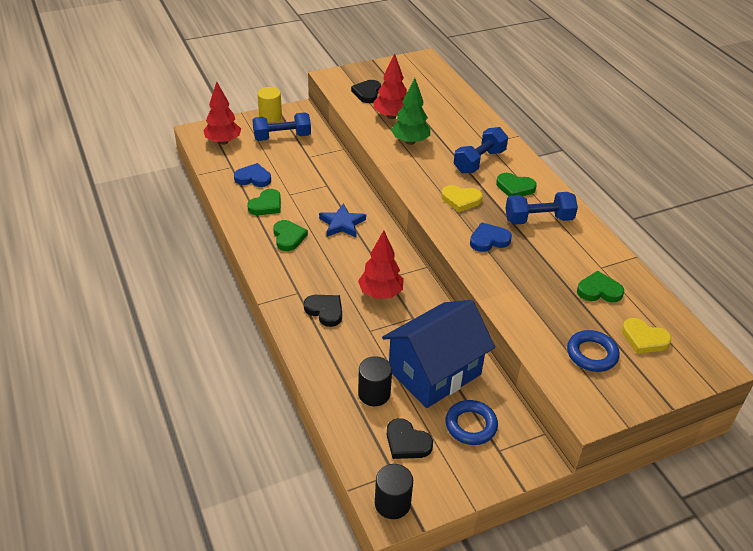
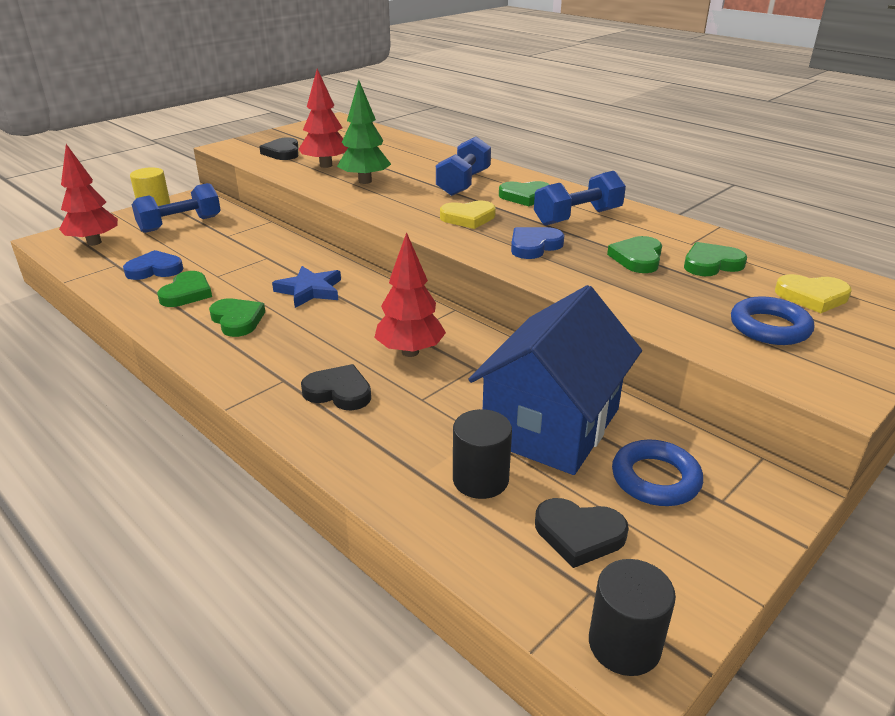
camera: 20 degrees left, 10 degrees down
none -> green heart [607,236,662,273]

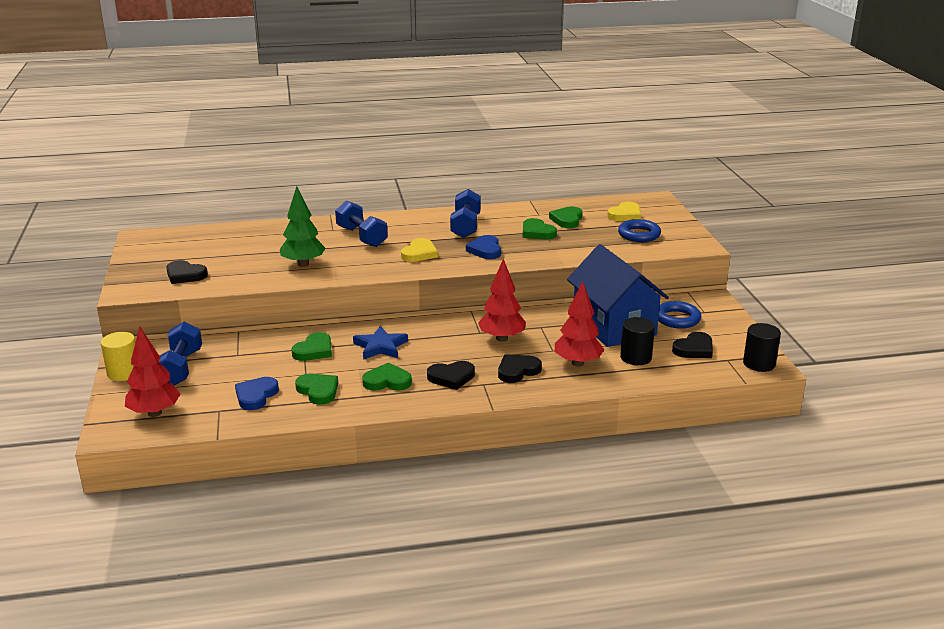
camera: 55 degrees left, 5 degrees down
red tree [299,69,348,168] -> red tree moved to [555,281,604,366]
green heart [499,181,550,206] -> green heart moved to [291,332,332,361]
none -> black heart [427,361,475,390]

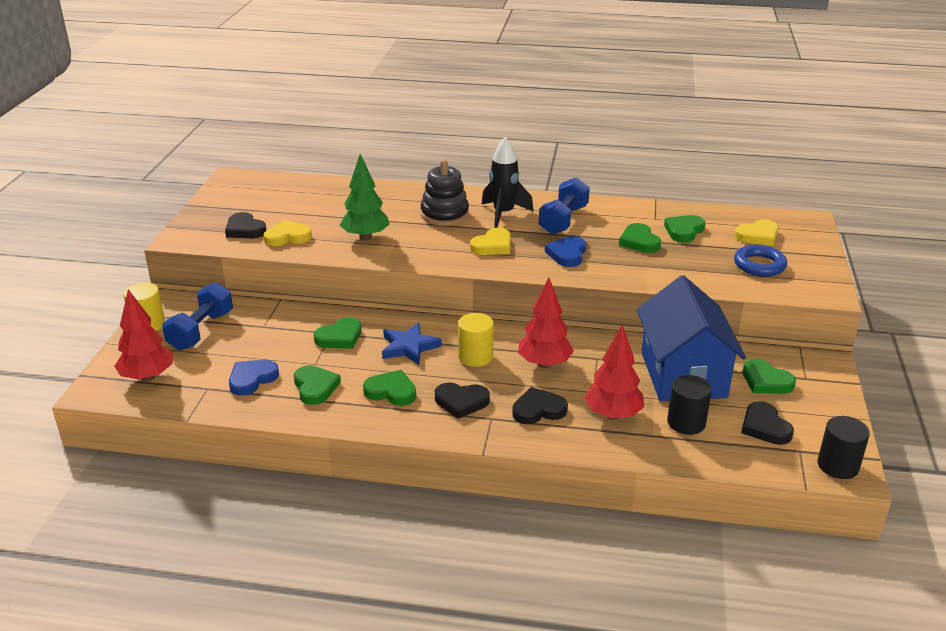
camera: 20 degrees right, 5 degrees up
blue dumbbell [335,200,388,247] -> black stacking toy [421,160,469,226]
blue ring [658,301,702,329] -> green heart [743,359,796,394]
black heart [672,332,713,358] -> black heart turned 90 degrees clockwise [741,401,794,445]
none -> yellow heart [264,220,312,246]
none -> yellow cylinder [458,313,494,367]
none -> black rocket [482,137,534,228]

